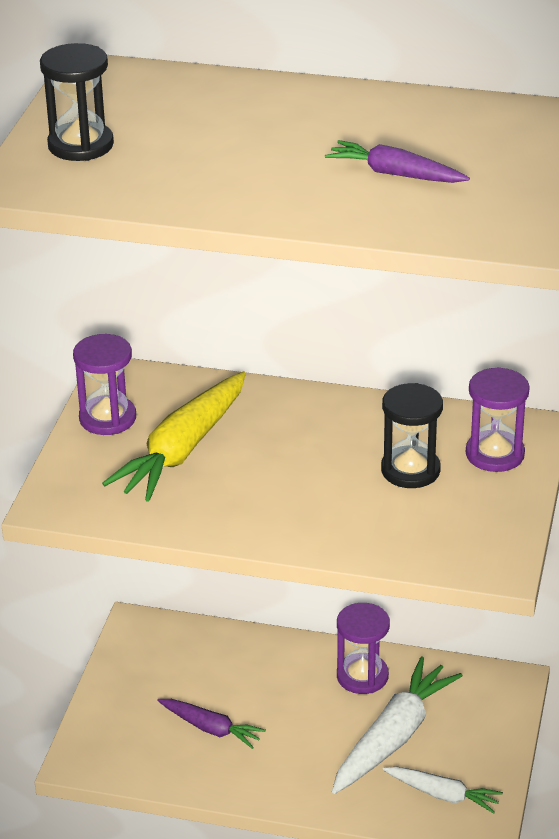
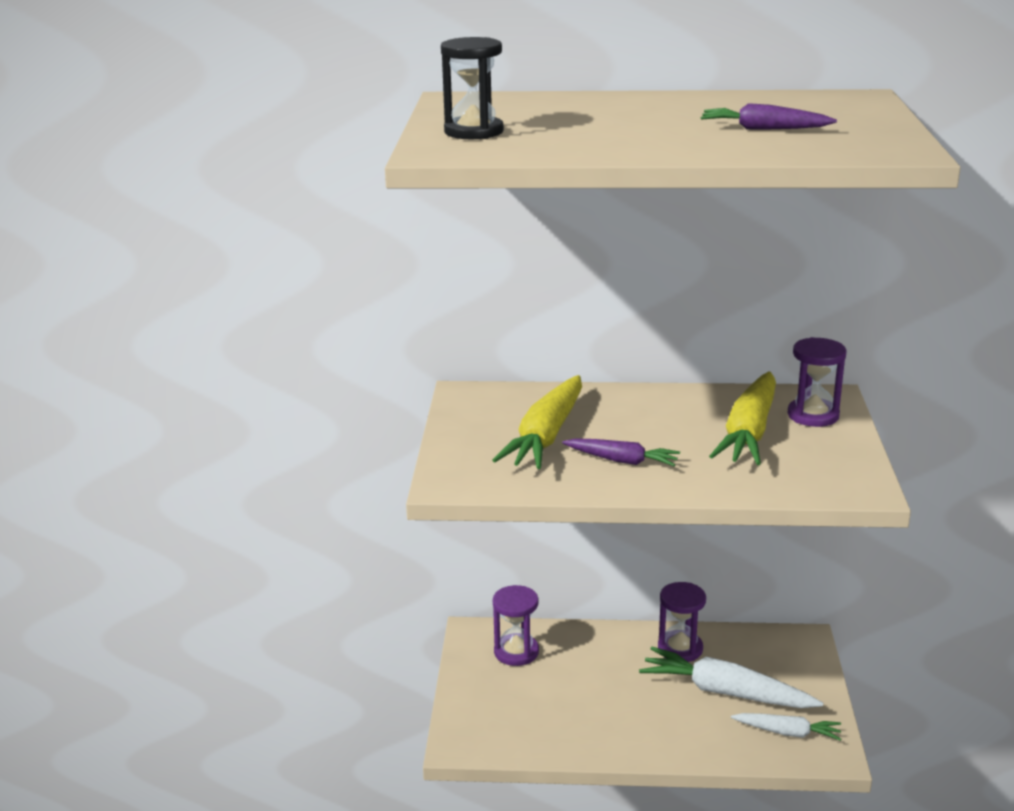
camera: 10 degrees left, 10 degrees down
purple hourglass [73,334,136,435] -> purple hourglass moved to [493,585,539,666]
purple carrot [158,699,266,749] -> purple carrot moved to [562,438,680,466]
white carrot [332,657,463,794] -> white carrot turned 90 degrees counterclockwise [639,647,823,708]
black hourglass [381,383,443,488] -> yellow carrot [709,371,776,465]

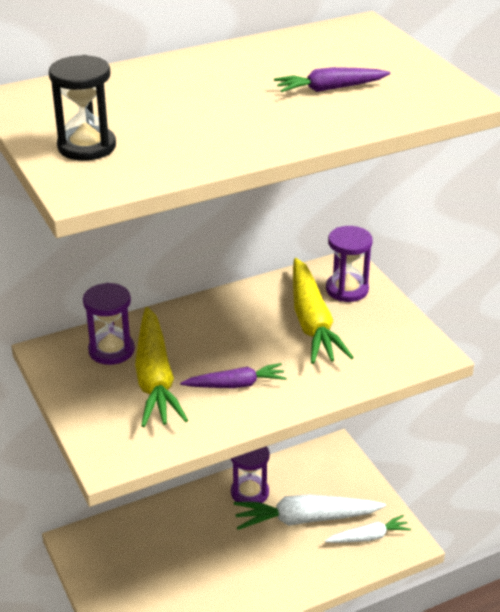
camera: 30 degrees left, 10 degrees up
purple hourglass [493,585,539,666] -> purple hourglass moved to [83,283,135,365]

